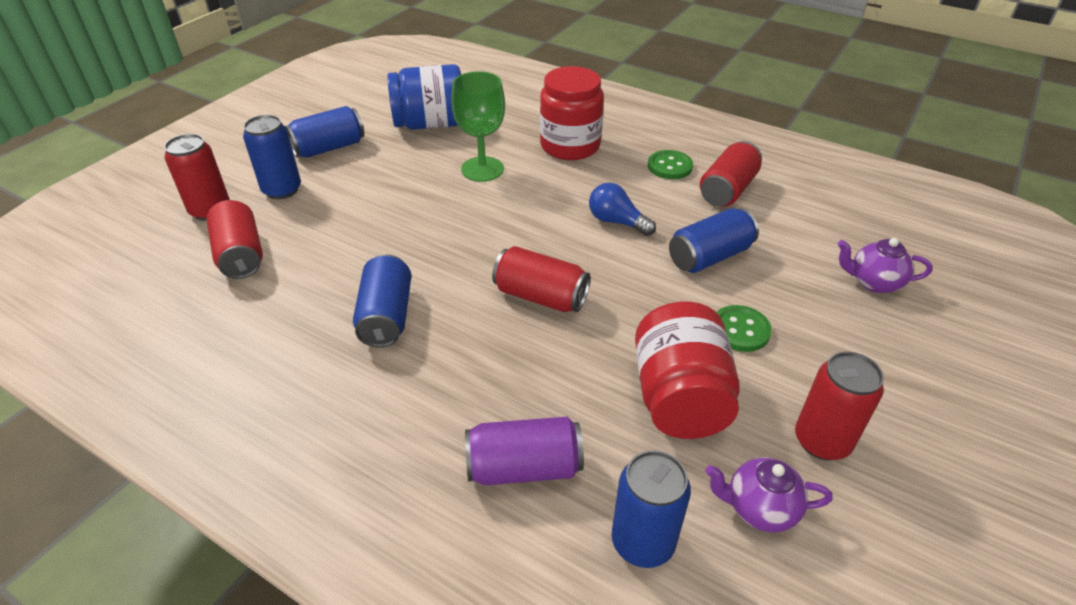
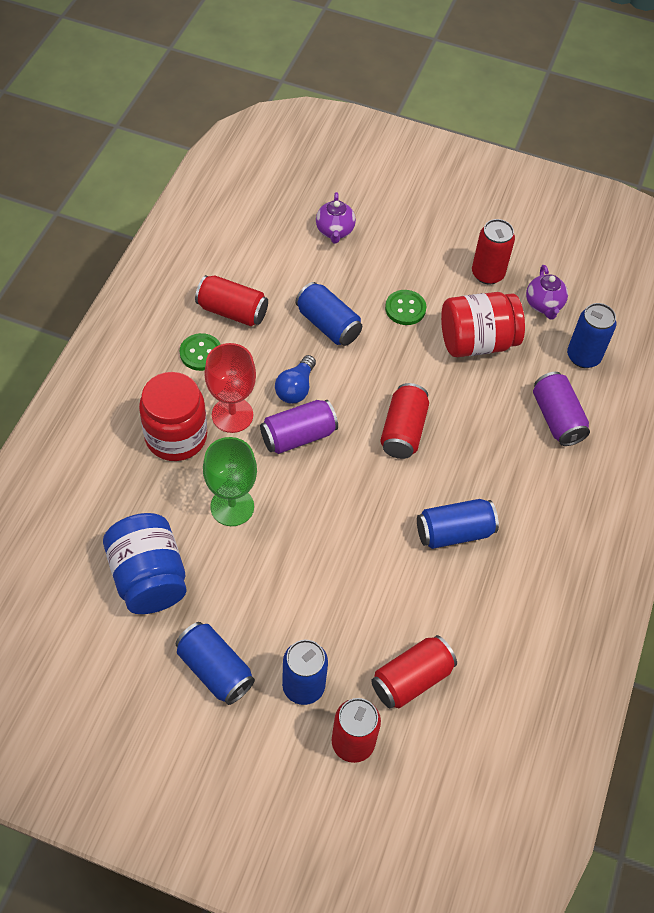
camera: 105 degrees left, 15 degrees up
none -> red goblet [204,343,256,433]
none -> purple can [260,400,338,454]

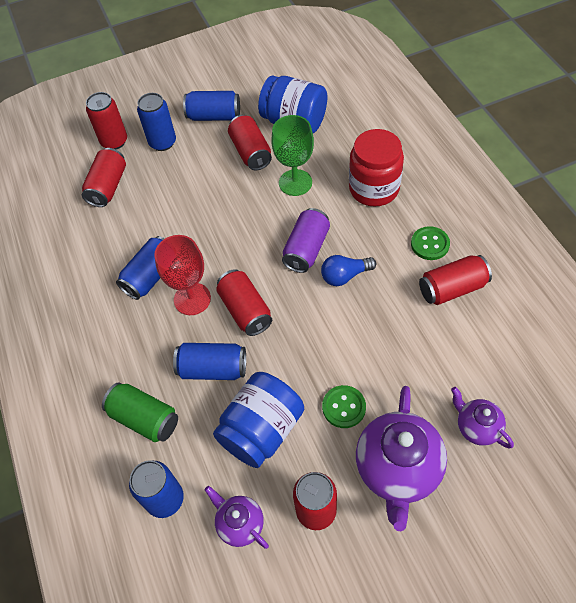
camera: 145 degrees right, 0 degrees up
red goblet [204,343,256,433] -> red goblet moved to [154,235,211,315]
blue light bulb [275,355,316,404] -> blue light bulb turned 90 degrees counterclockwise [321,255,376,286]
blue can [295,282,362,346] -> blue can moved to [173,343,246,380]
red jar [441,292,525,357] -> blue jar [213,372,304,468]
purple can [533,372,590,446] -> green can [102,382,178,442]
none -> red can [228,115,272,170]
none -> purple teapot [356,386,447,531]

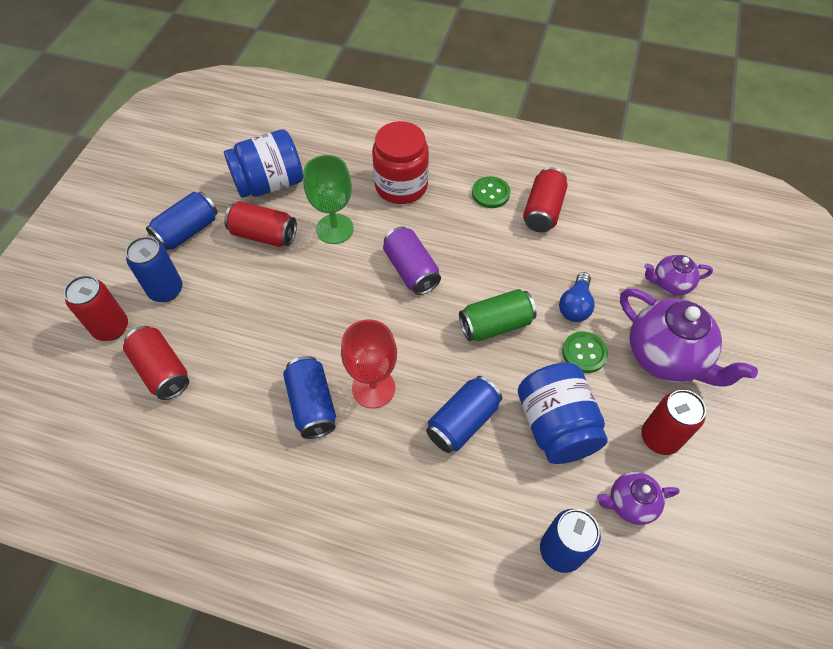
camera: 55 degrees left, 0 degrees up
green can [102,382,178,442] -> green can moved to [459,289,537,341]
red can [216,269,272,336] -> none
blue light bulb [321,255,376,286] -> blue light bulb moved to [559,272,595,322]

